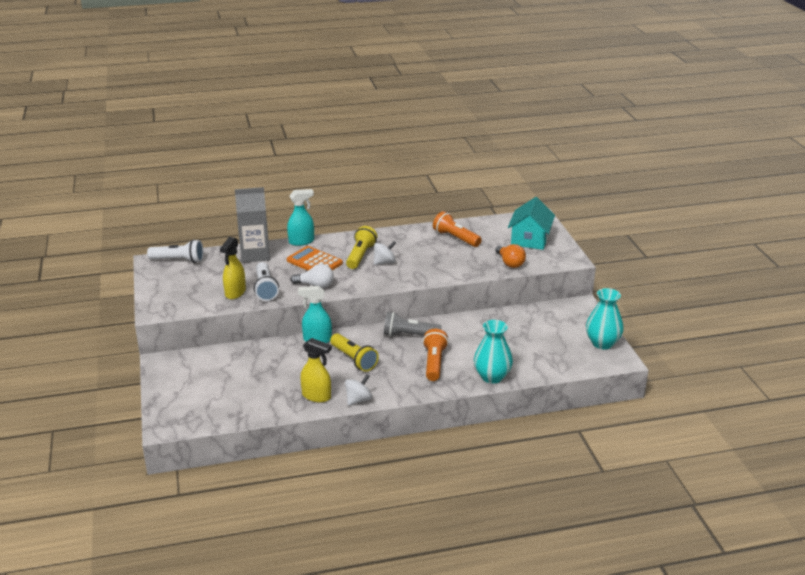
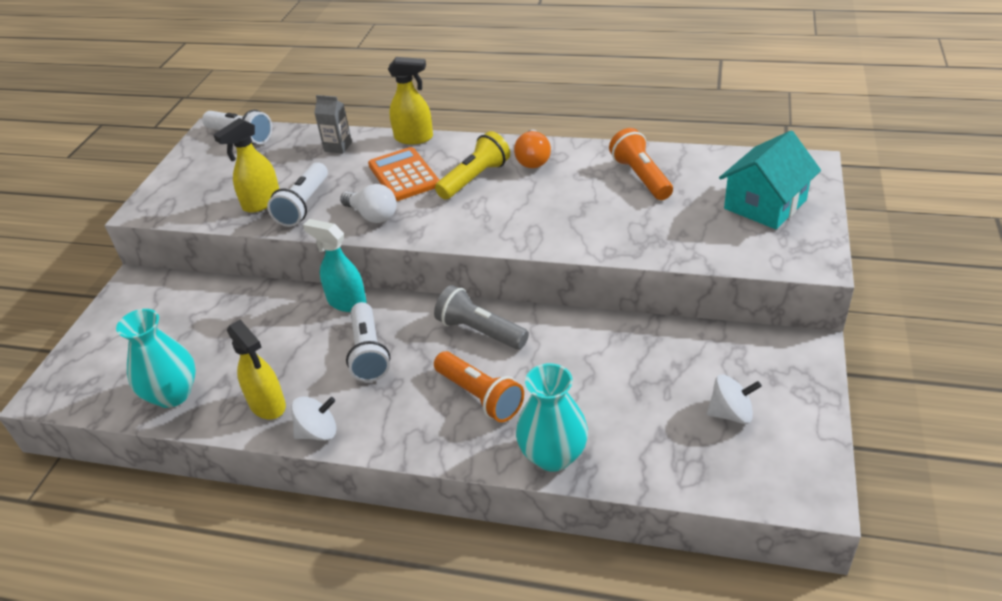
camera: 30 degrees right, 10 degrees up
grey carton [235,187,270,263] -> grey carton [314,95,352,154], size x0.52
turquoise spray bottle [287,189,314,246] -> yellow spray bottle [388,57,433,144]
yellow flashlight [330,333,379,372] -> white flashlight [346,302,390,382]
white spinning top [374,241,396,265] -> white spinning top moved to [707,375,762,424]
orange flashlight [423,329,448,381] -> orange flashlight turned 105 degrees clockwise [434,351,524,422]
orange light bulb [495,244,526,268] -> orange light bulb moved to [514,129,551,168]
turquoise vase [586,288,624,349] -> turquoise vase moved to [116,309,196,408]

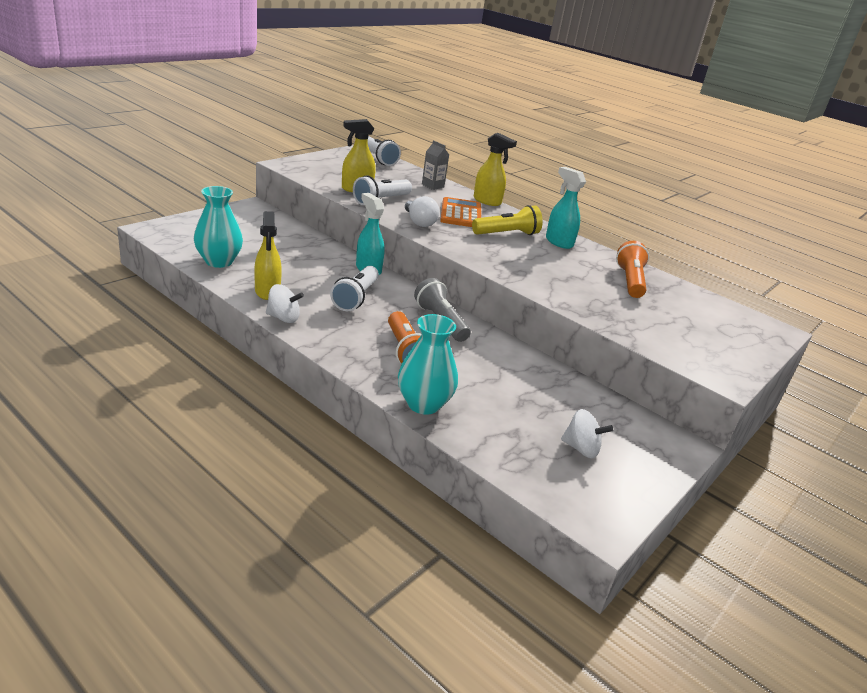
camera: 20 degrees right, 10 degrees down
orange light bulb [514,129,551,168] -> turquoise spray bottle [546,167,586,249]
turquoise house [719,131,821,229] -> none

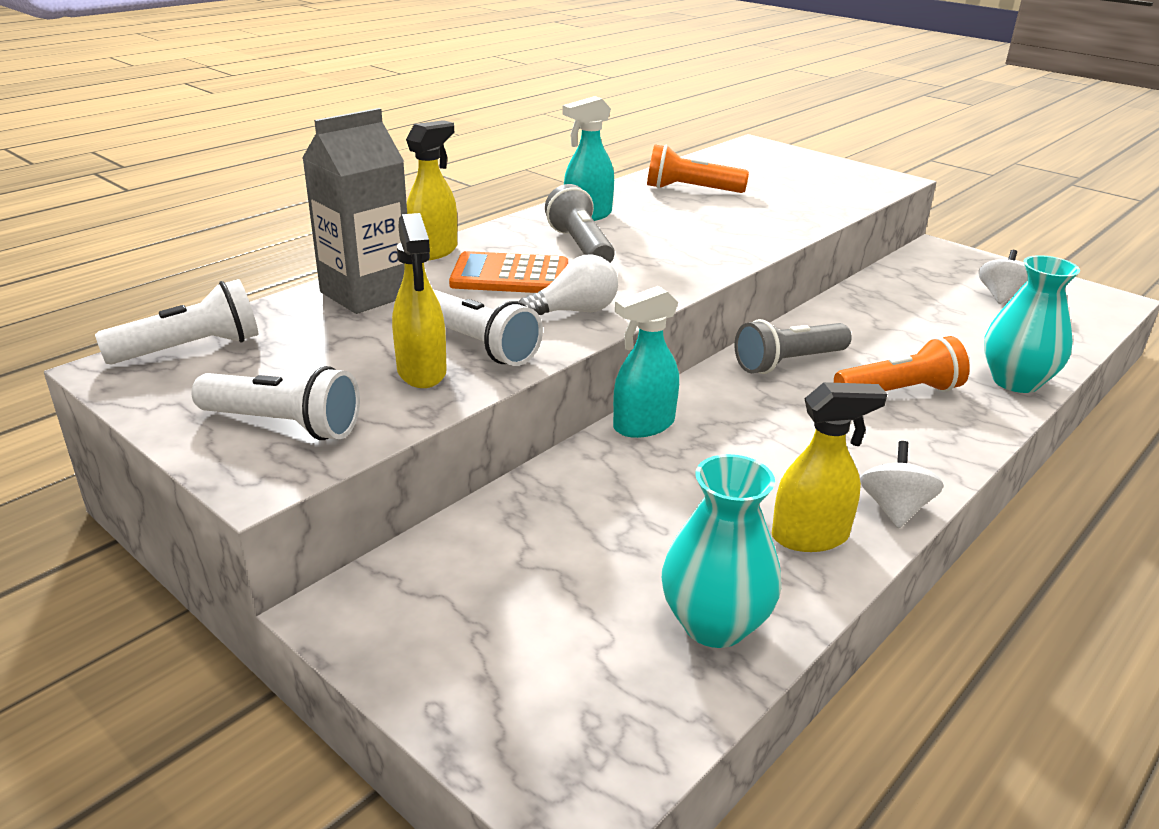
camera: 85 degrees left, 0 degrees up
white flashlight [330,266,379,311] -> white flashlight moved to [191,366,360,440]
grey carton [422,140,449,190] -> grey carton [302,108,407,314], size x1.92
yellow flashlight [472,205,543,235] -> grey flashlight [545,184,615,263]

